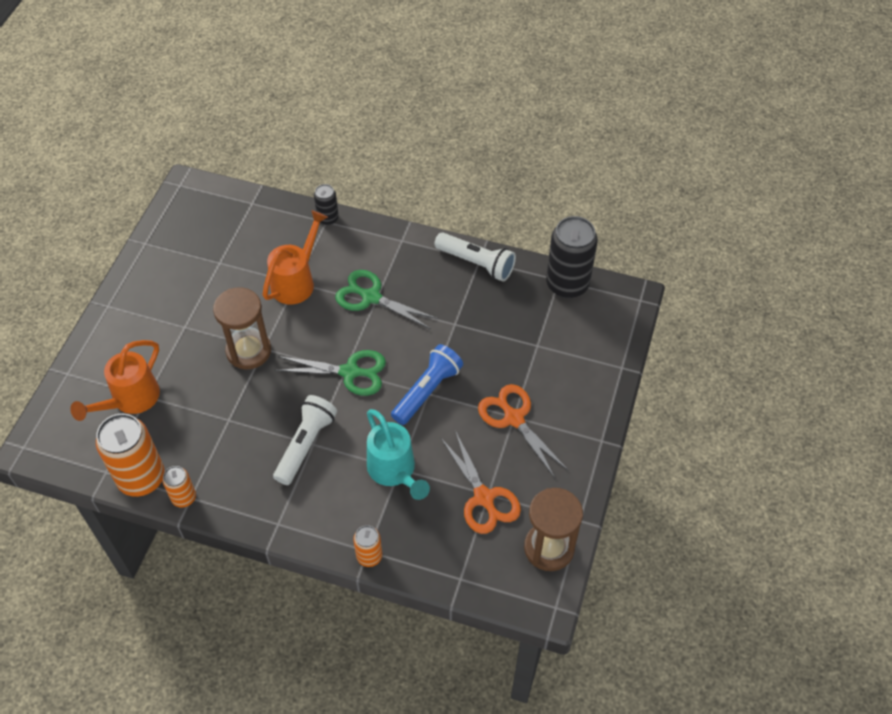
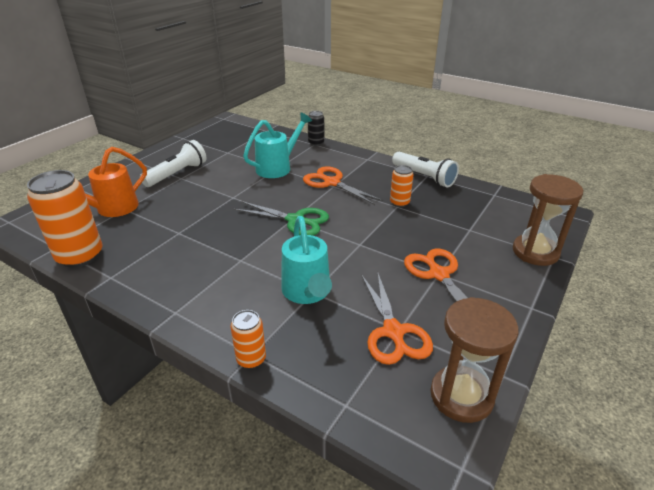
camera: 15 degrees right, 20 degrees down
orange can [162,466,196,507] -> orange can moved to [390,165,413,207]
brown hourglass [213,287,271,369] -> brown hourglass moved to [513,174,583,266]
orange watering can [263,210,328,305] -> turquoise watering can [243,112,312,178]
white flashlight [273,395,337,485] -> white flashlight moved to [140,140,207,187]
green scissors [335,270,438,329] -> orange scissors [303,166,383,205]
blue flashlight [391,344,463,425] -> none
black can [546,216,598,298] -> none

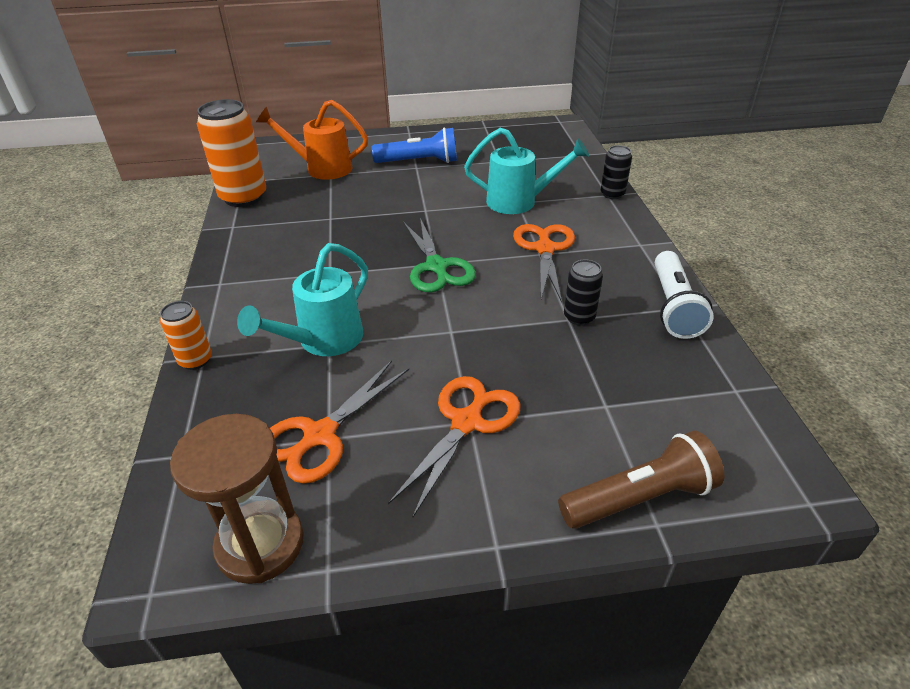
camera: 50 degrees right, 5 degrees up
white flashlight [140,140,207,187] -> blue flashlight [372,127,457,163]
orange can [390,165,413,207] -> black can [564,259,603,326]
brown hourglass [513,174,583,266] -> brown flashlight [558,431,724,529]

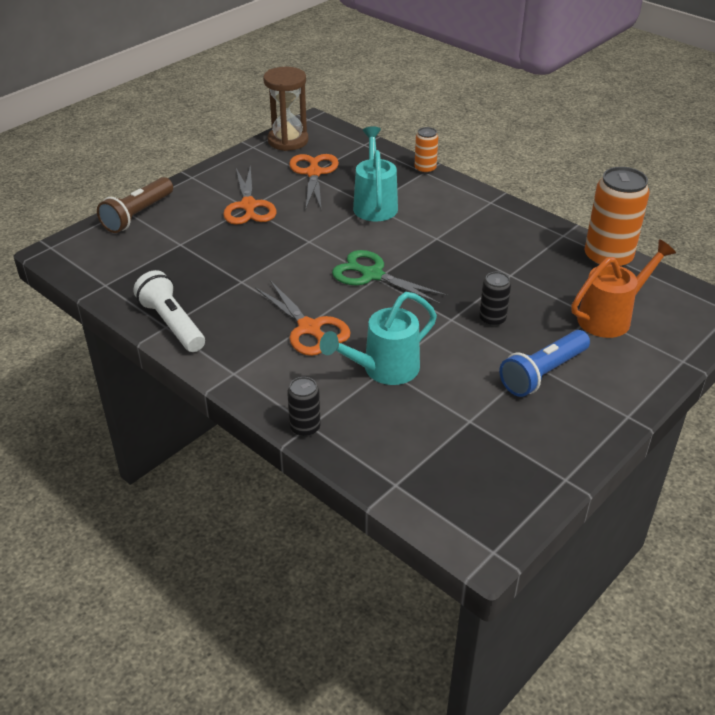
camera: 140 degrees right, 0 degrees up
black can [564,259,603,326] -> black can moved to [479,272,511,327]

